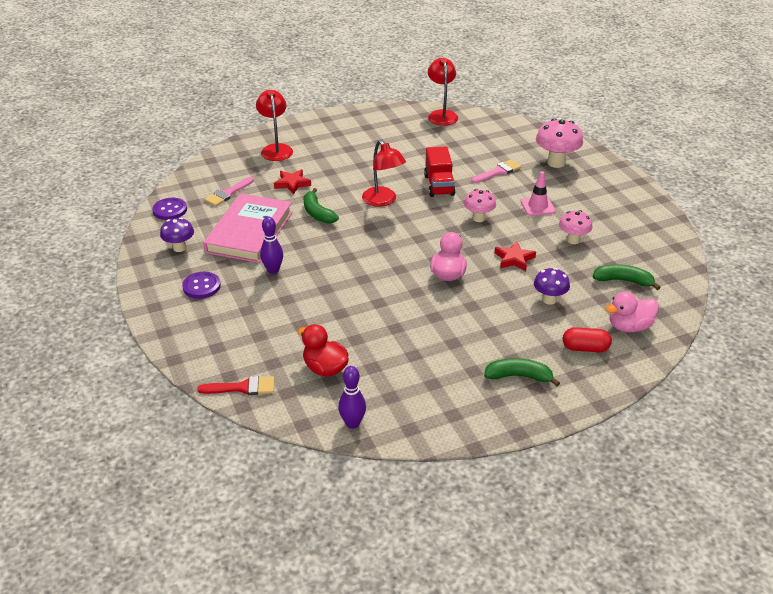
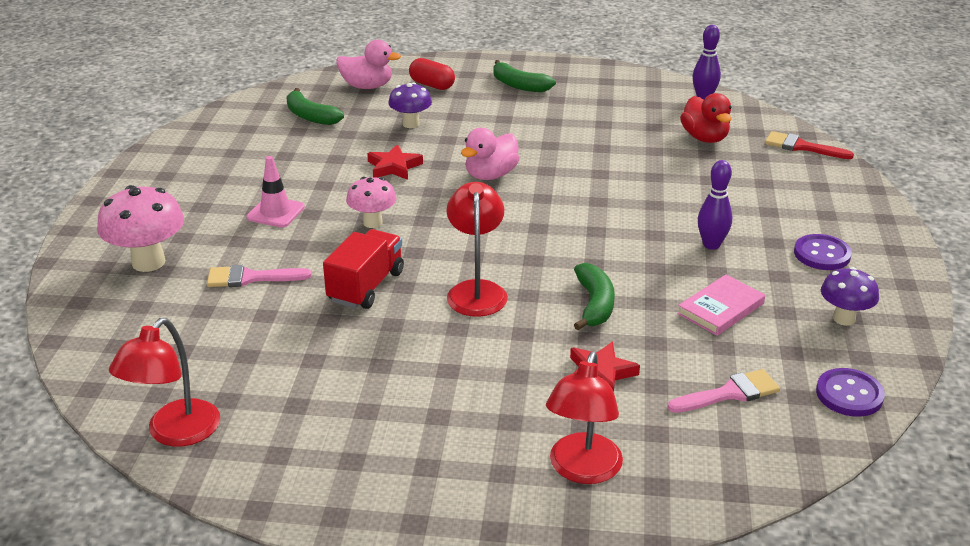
camera: 150 degrees left, 5 degrees down
pink book [203,193,292,263] -> pink book [677,274,765,336], size x0.51
pink mushroom [559,210,592,244] -> none

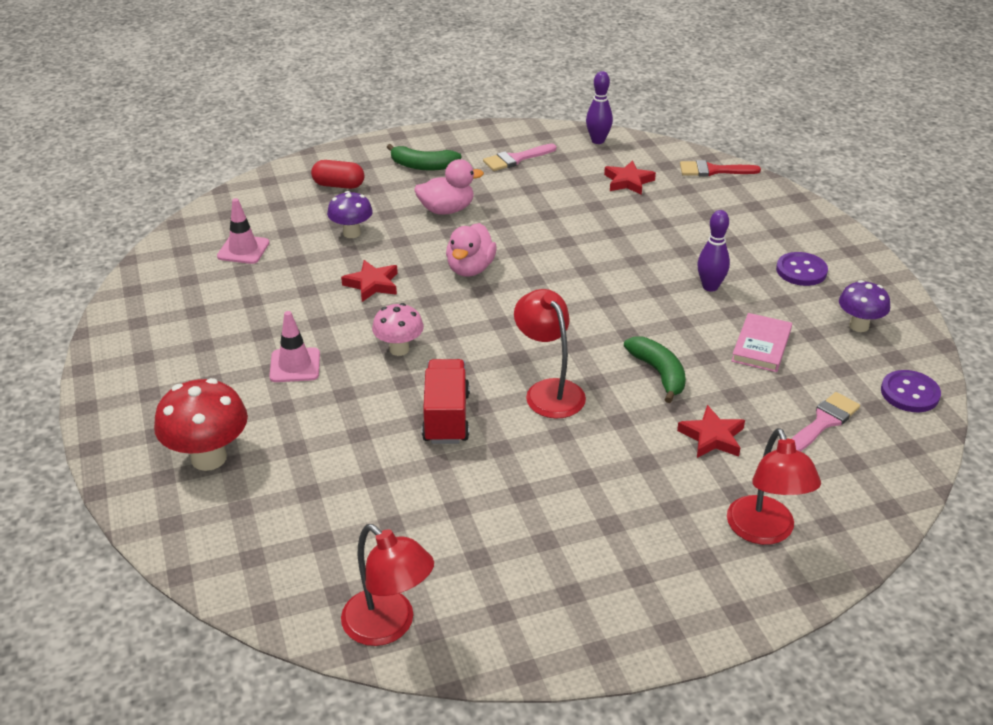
camera: 25 degrees left, 5 degrees up
pink mushroom [97,185,184,272] -> red mushroom [154,378,248,471]
red lamp [109,318,220,447] -> red lamp turned 45 degrees counterclockwise [341,524,434,646]
pink brush [207,265,312,287] -> pink brush moved to [483,144,556,171]
green banana [286,88,344,125] -> pink traffic cone [217,198,269,264]
pink duck [336,40,401,89] -> pink duck moved to [414,159,484,215]
red duck [680,93,732,143] -> red star [604,160,656,195]

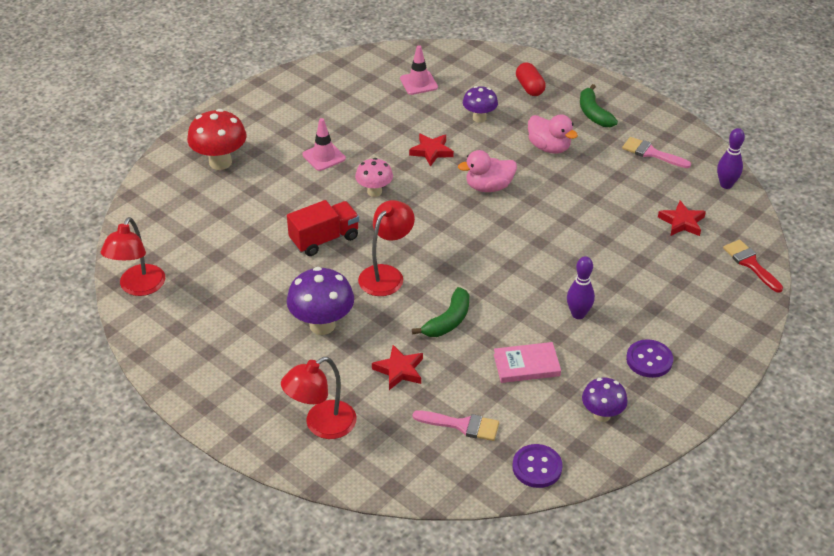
camera: 60 degrees right, 5 degrees up
none -> purple mushroom [287,267,354,335]

